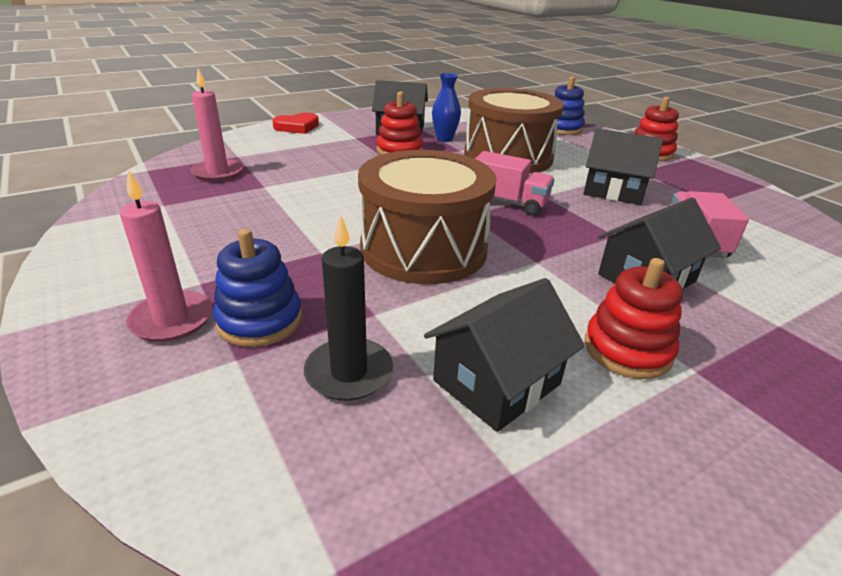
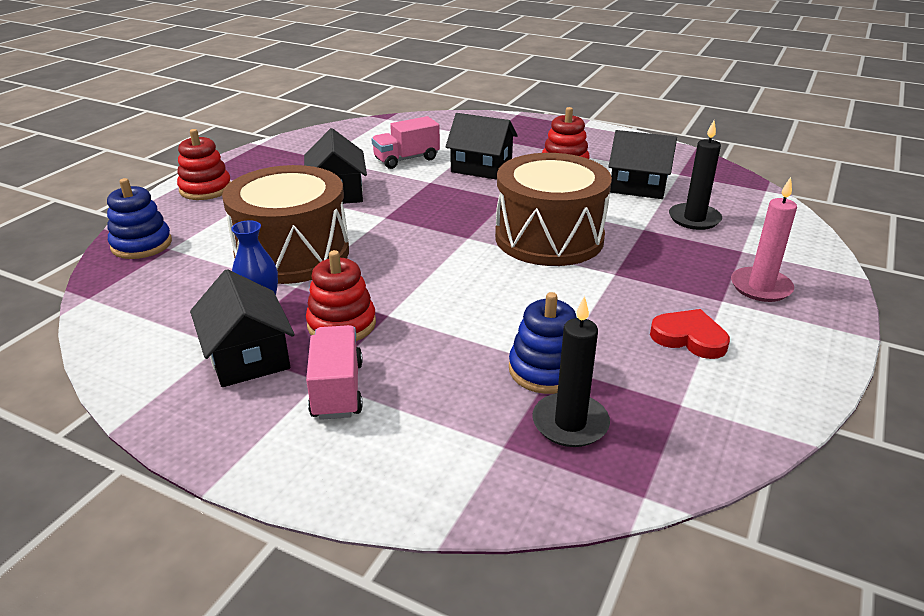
camera: 120 degrees left, 0 degrees up
pink candle [190,68,243,182] -> black candle [532,296,610,447]
blue stacking toy [213,229,302,347] -> blue stacking toy moved to [509,292,577,394]
red heart [272,113,319,134] -> red heart moved to [650,309,730,359]
pink truck [475,151,555,216] -> pink truck moved to [306,325,363,420]

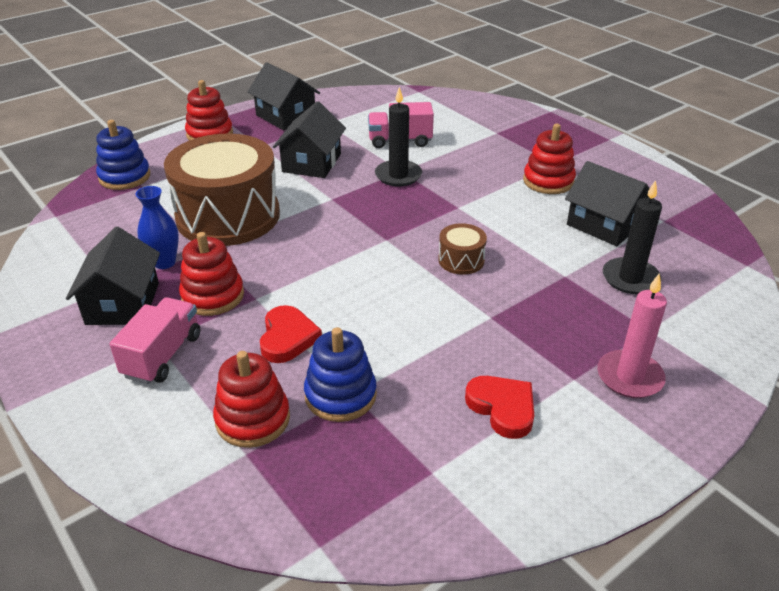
camera: 25 degrees right, 5 degrees up
black house [445,113,518,180] -> black house moved to [247,62,320,130]
brown drum [495,153,612,266] -> brown drum [438,223,487,275], size x0.42
black candle [532,296,610,447] -> black candle moved to [375,87,422,187]
none -> red stacking toy [213,351,290,448]
none -> red heart [260,305,322,363]

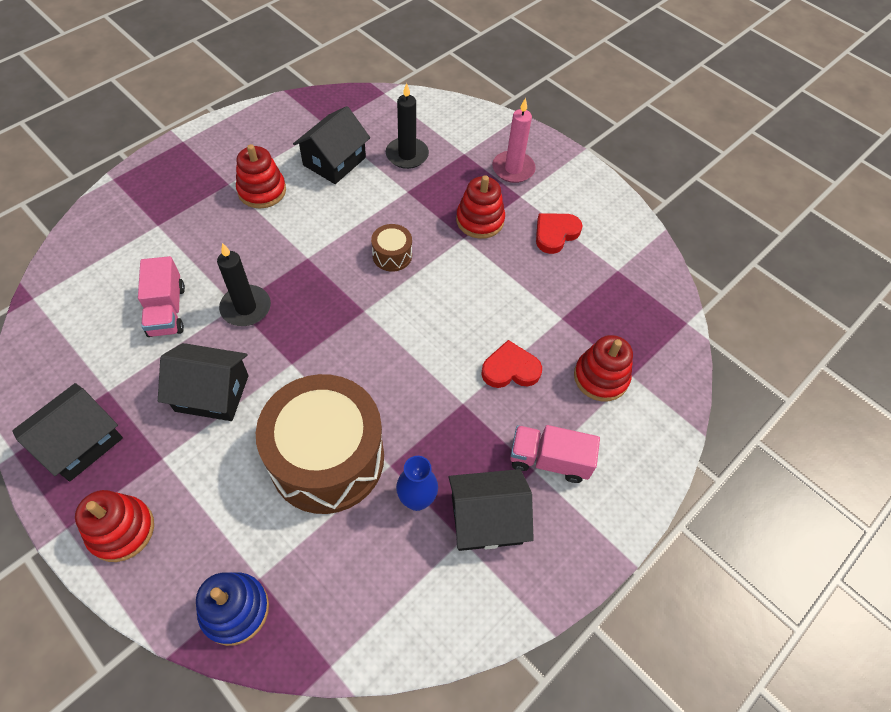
camera: 100 degrees left, 20 degrees up
red stacking toy [179,232,244,316] -> red stacking toy moved to [456,175,505,239]
blue stacking toy [304,327,377,422] -> none

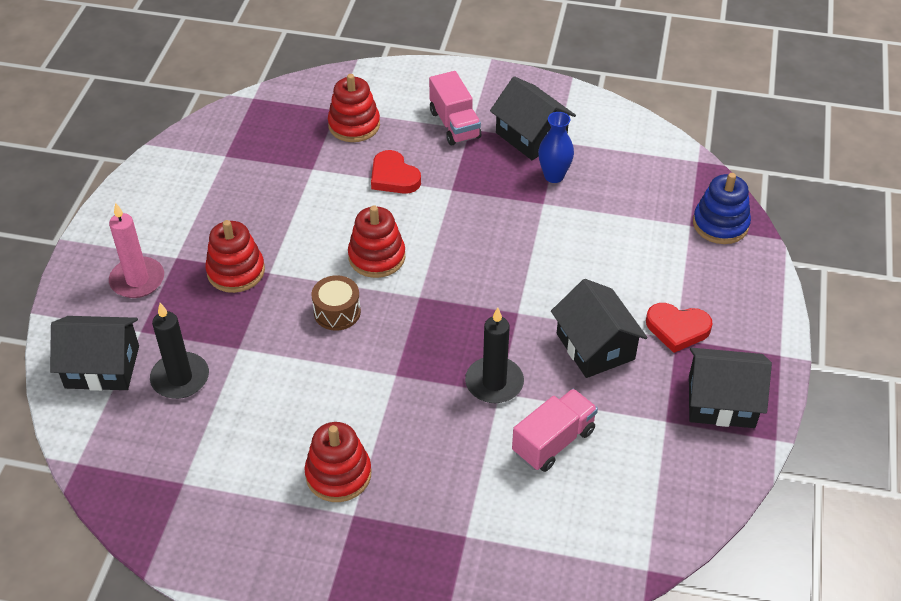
camera: 120 degrees left, 10 degrees down
red stacking toy [75,490,154,562] -> red stacking toy moved to [348,206,405,278]
brown drum [256,374,384,514] -> none
black house [293,106,370,184] -> black house moved to [50,316,139,391]
red heart [536,213,582,254] -> red heart moved to [646,303,713,353]

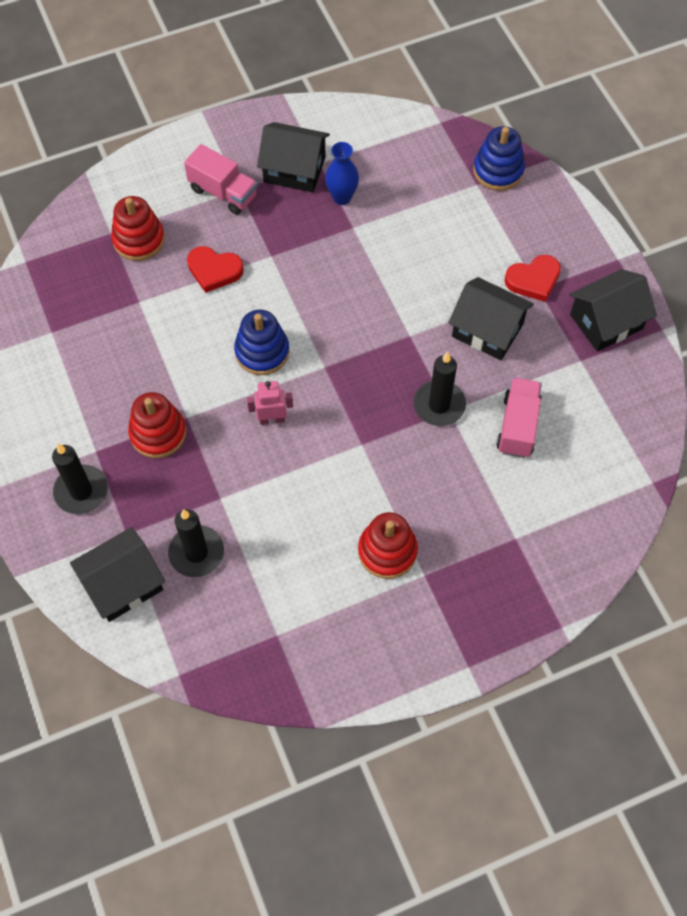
camera: 35 degrees left, 15 degrees up
pink candle [109,203,164,298] -> black candle [52,443,108,514]
brown drum [312,275,361,331] -> pink robot [247,381,293,425]
red stacking toy [348,206,405,278] -> blue stacking toy [234,310,290,375]

